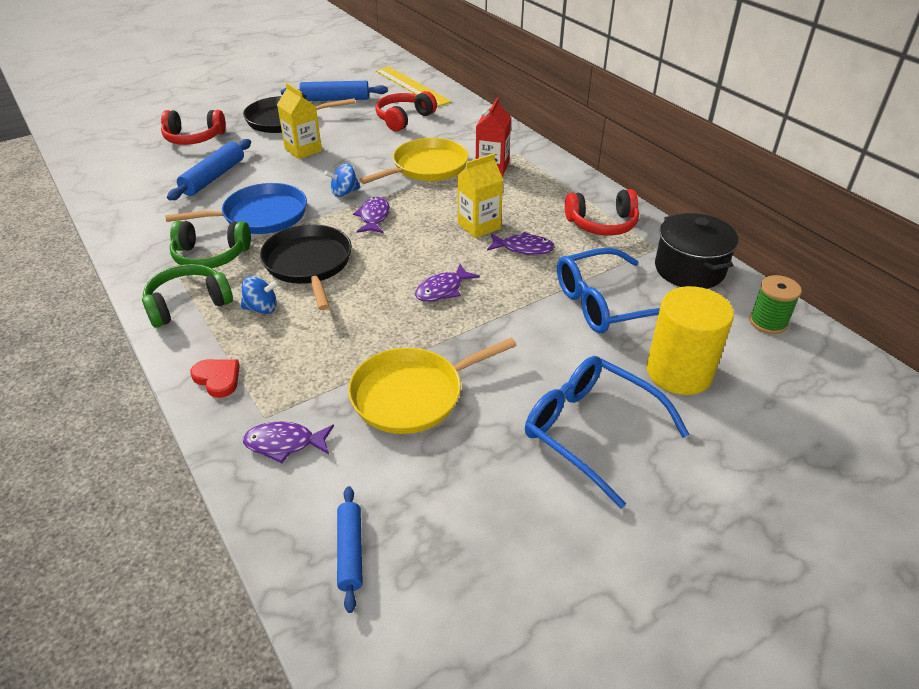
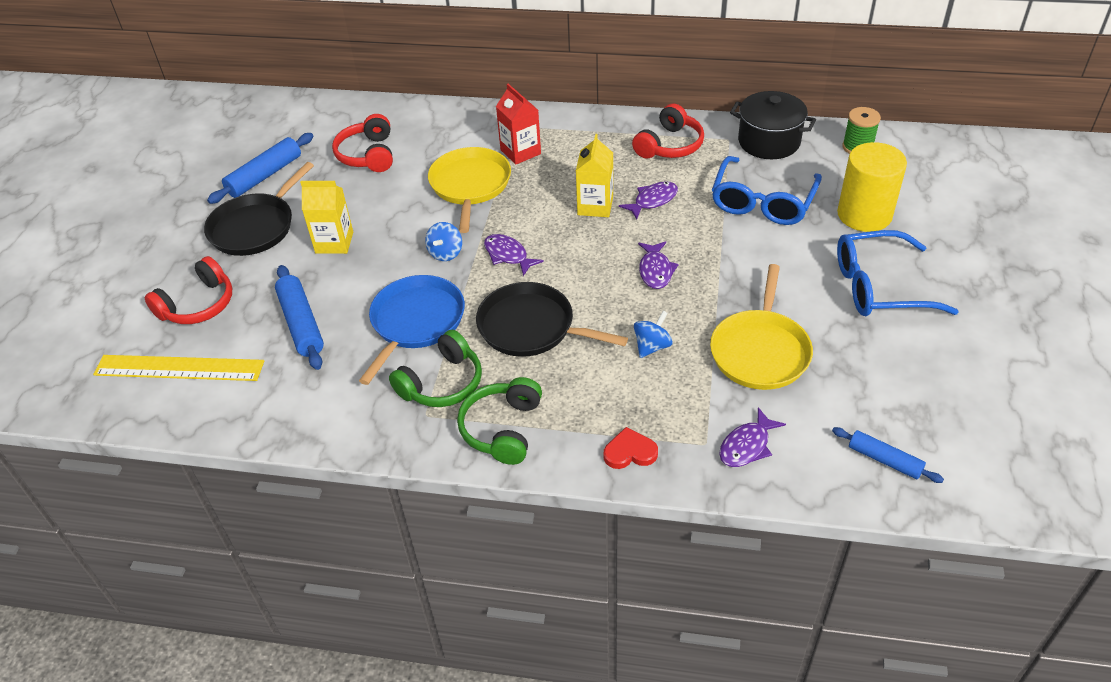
camera: 45 degrees left, 5 degrees up
blue spinning top [241,276,279,314] -> blue spinning top moved to [634,311,673,358]
yellow ruler [376,67,451,107] -> yellow ruler moved to [93,355,264,381]

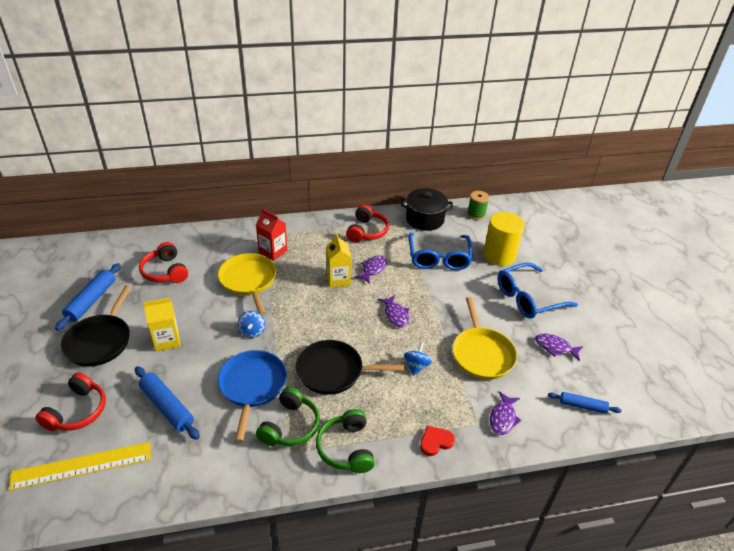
camera: 25 degrees left, 5 degrees down
purple fish [484,234,544,276] -> purple fish moved to [535,334,583,361]

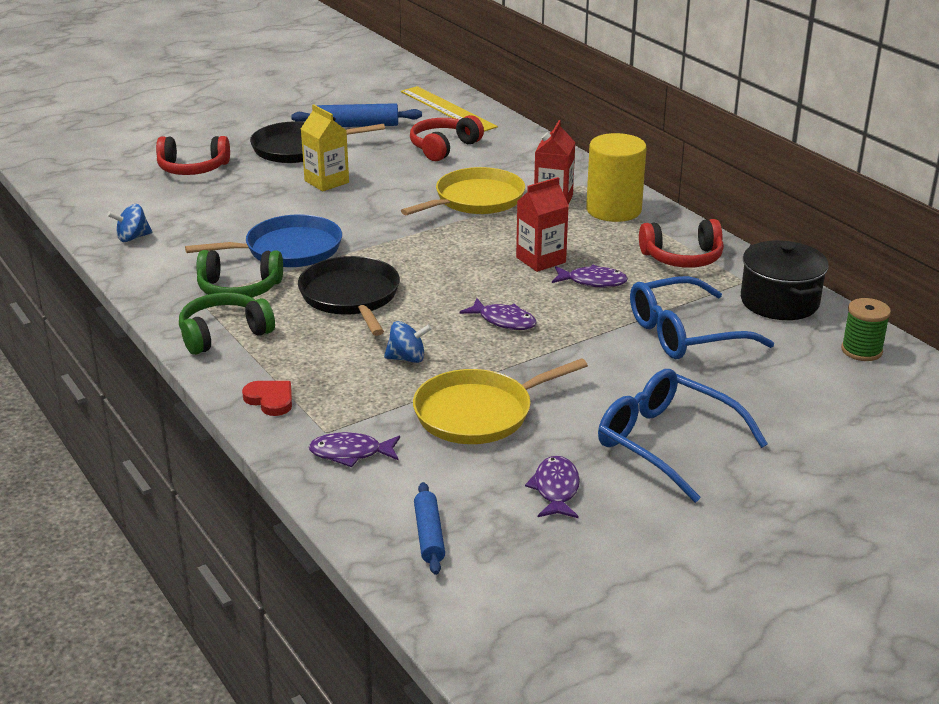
camera: 70 degrees right, 10 degrees down
yellow ruler [9,442,151,491] -> yellow ruler moved to [401,86,498,132]
blue rolling pin [135,366,200,440] -> none
blue spinning top [237,311,265,338] -> blue spinning top moved to [107,204,152,242]
yellow carton [326,234,352,288] -> red carton [516,177,569,272]
purple fish [378,295,409,328] -> purple fish turned 105 degrees counterclockwise [459,298,537,330]
yellow cylinder [483,212,524,266] -> yellow cylinder moved to [586,133,647,222]

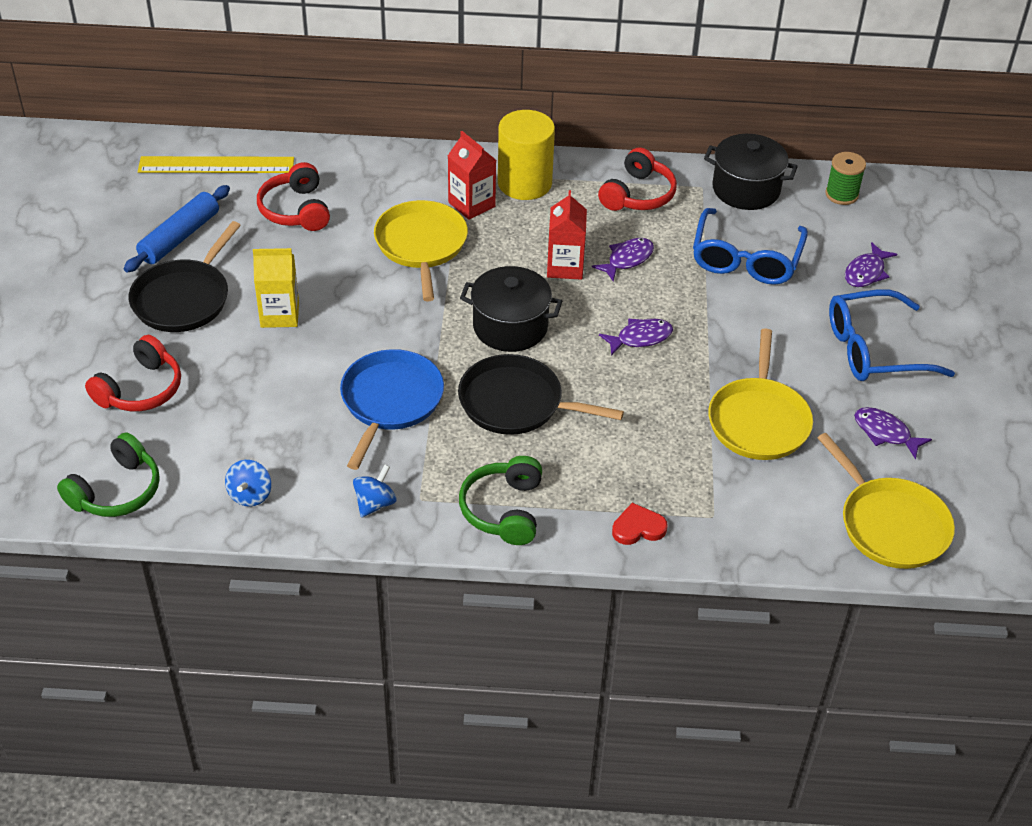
camera: 55 degrees left, 15 degrees up
green headphones [196,250,283,297] -> green headphones moved to [57,432,160,517]
purple fish [309,432,400,467] -> purple fish moved to [845,242,897,287]
blue spinning top [384,321,432,363] -> blue spinning top moved to [353,465,397,518]
blue rolling pin [414,482,445,575] -> yellow pan [818,433,955,569]
none -> black pot [460,266,562,352]

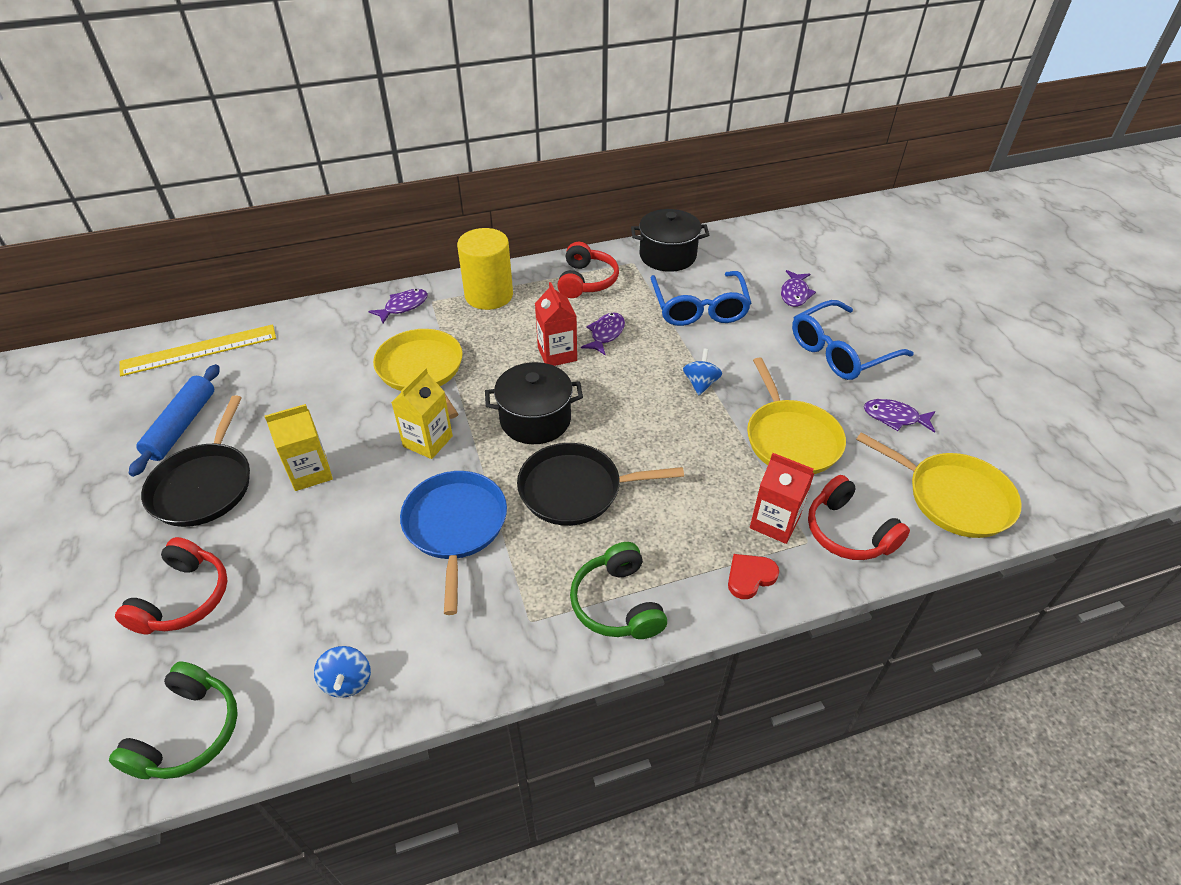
camera: 20 degrees left, 0 degrees up
red headphones [257,162,330,231] -> red headphones moved to [808,475,910,560]
blue spinning top [353,465,397,518] -> blue spinning top moved to [683,349,722,395]
red carton [448,131,496,220] -> red carton moved to [750,453,815,544]
purple fish [599,319,673,356] -> purple fish moved to [368,289,428,323]
green spool [825,152,866,205] -> none
none -> yellow carton [391,368,453,459]

